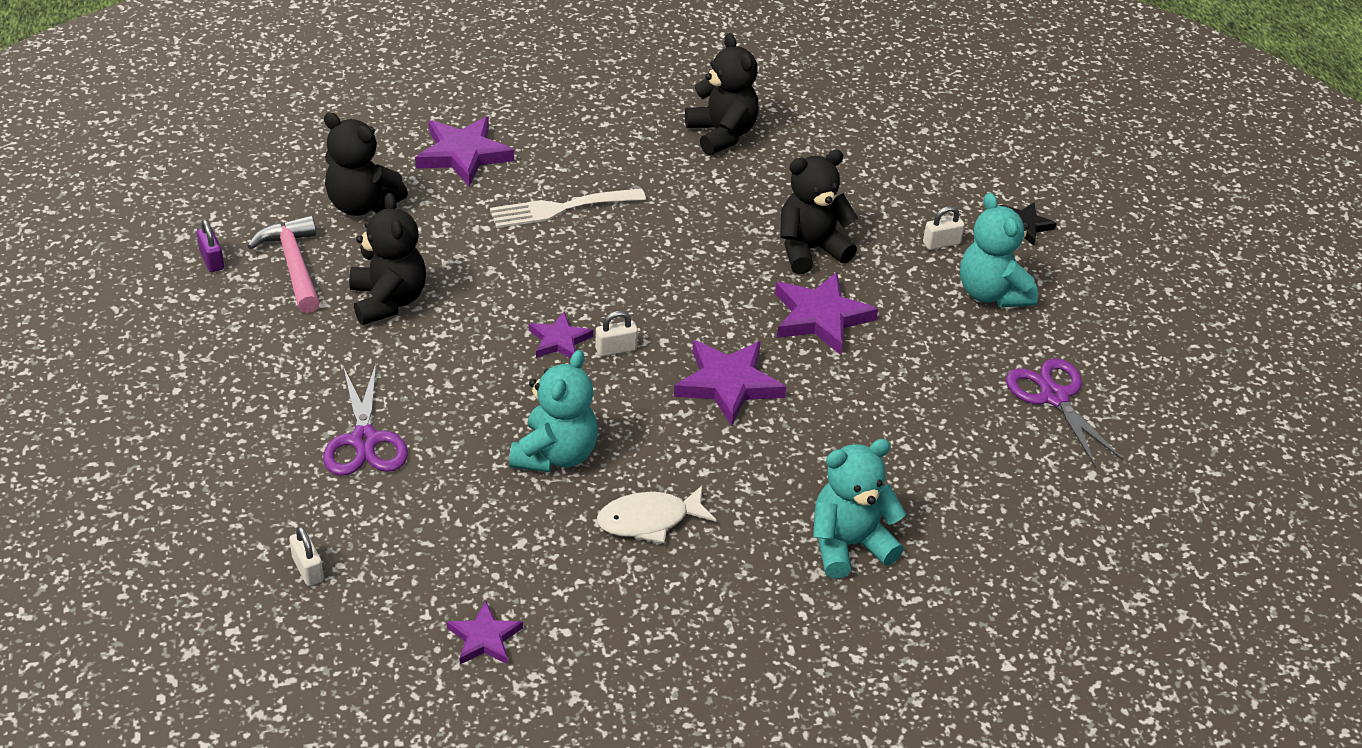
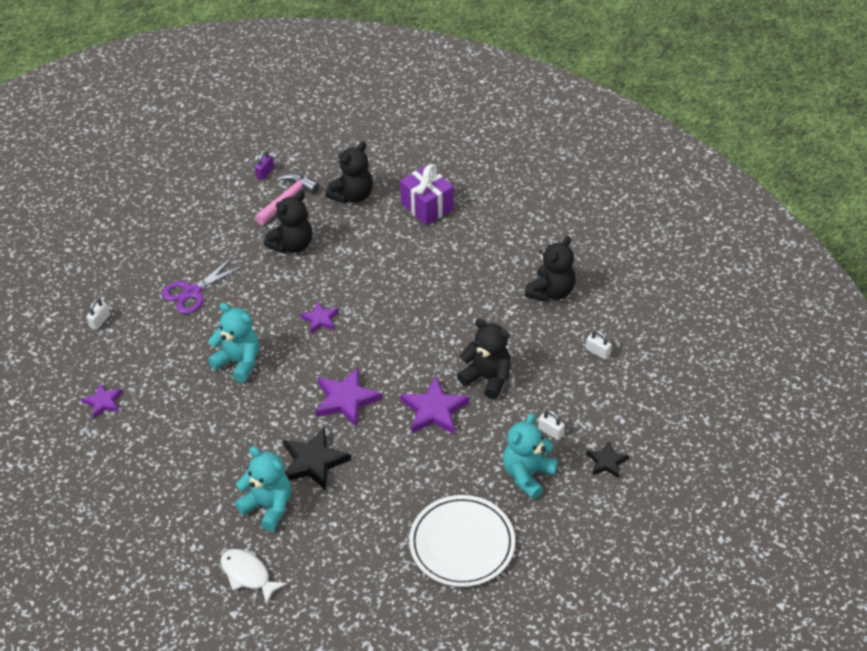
camera: 60 degrees right, 5 degrees up
black teddy bear [324,112,408,216] -> black teddy bear turned 135 degrees counterclockwise [325,141,373,203]
purple star [415,117,514,187] -> purple gift [400,164,454,226]
white fork [490,188,646,228] -> none
turquoise teddy bear [509,350,598,472] -> turquoise teddy bear turned 135 degrees counterclockwise [208,303,259,383]
white padlock [595,311,638,357] -> white padlock moved to [586,330,612,360]
white fish [597,485,716,543] -> white fish moved to [221,549,288,605]
purple scissors [1006,358,1124,468] -> white plate [409,495,515,587]
none -> black star [283,427,351,491]

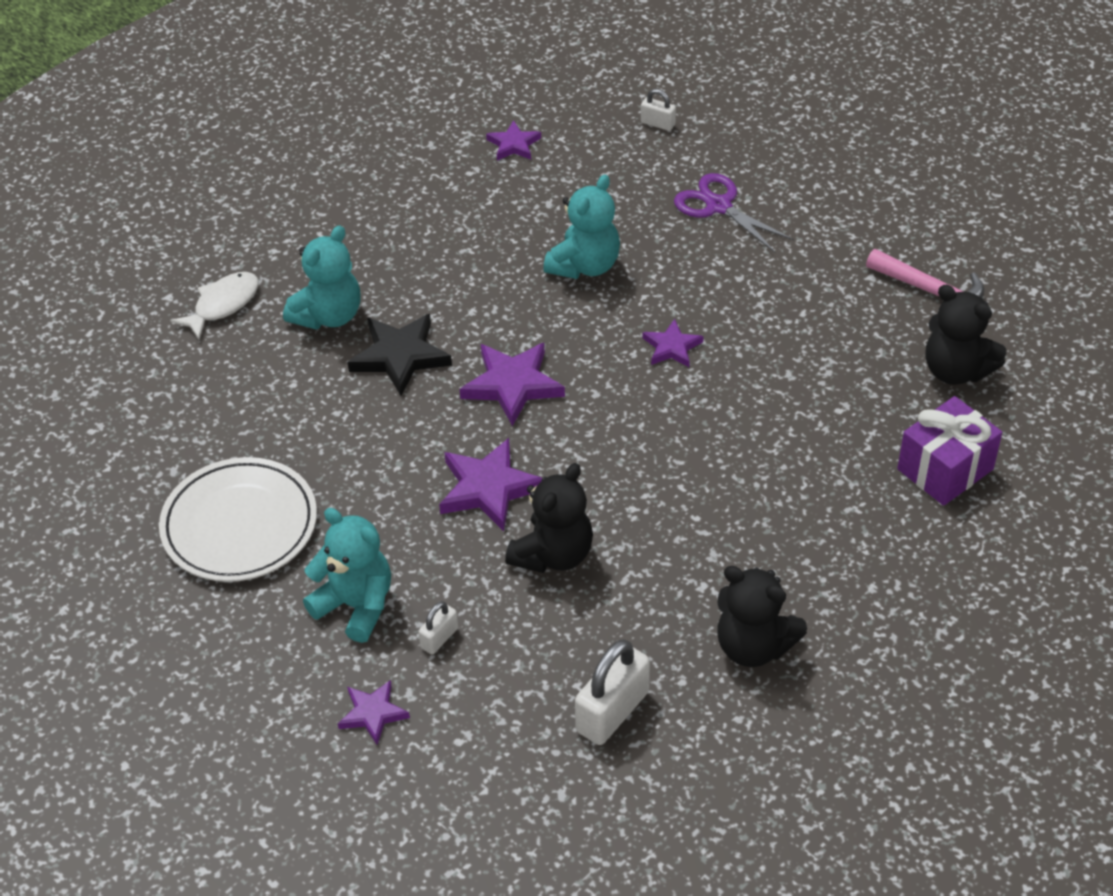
camera: 90 degrees right, 0 degrees up
purple padlock [255,151,274,180] -> none
black teddy bear [264,191,312,253] -> none
white padlock [586,330,612,360] -> white padlock [575,640,650,745], size x1.93
black star [586,442,629,478] -> purple star [338,680,410,745]

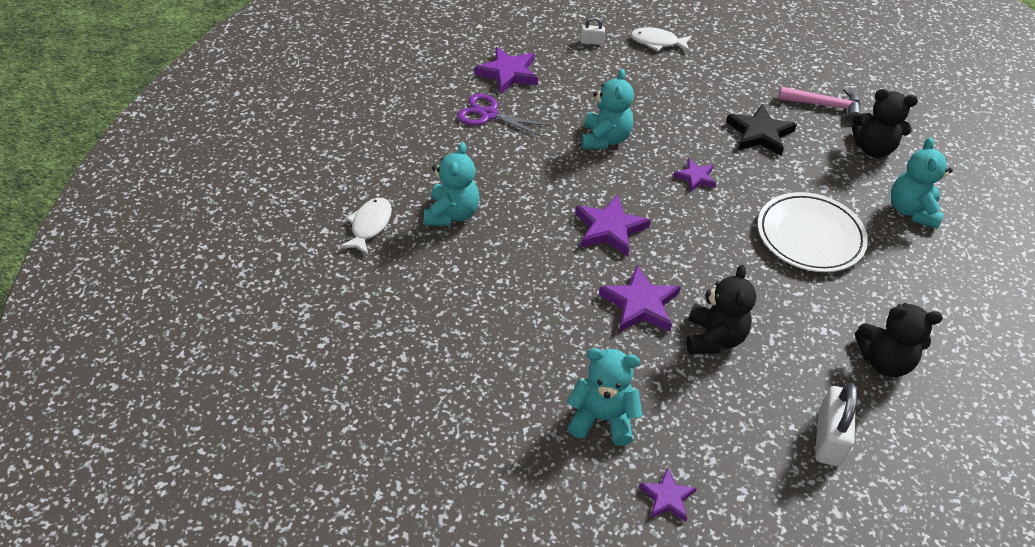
camera: 25 degrees left, 0 degrees up
white plate [159,457,317,582] -> white plate moved to [757,192,868,272]
black star [348,314,452,396] -> black star moved to [726,104,797,156]
white padlock [419,601,458,654] -> none
purple star [486,120,541,161] -> purple star [474,47,538,94], size x1.68
purple scissors [674,173,794,253] -> purple scissors moved to [457,94,550,137]
purple gift [897,396,1002,506] -> turquoise teddy bear [891,137,953,229]
none -> white fish [631,27,692,51]

